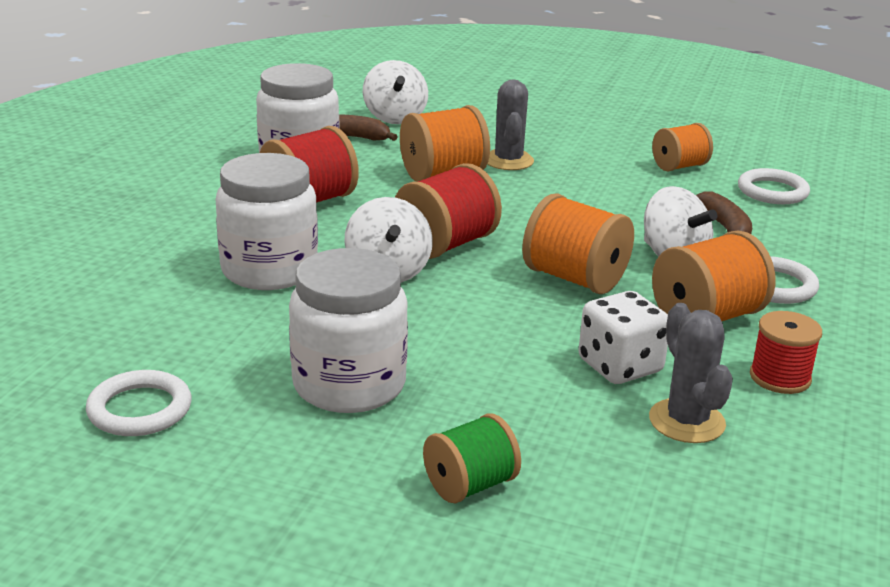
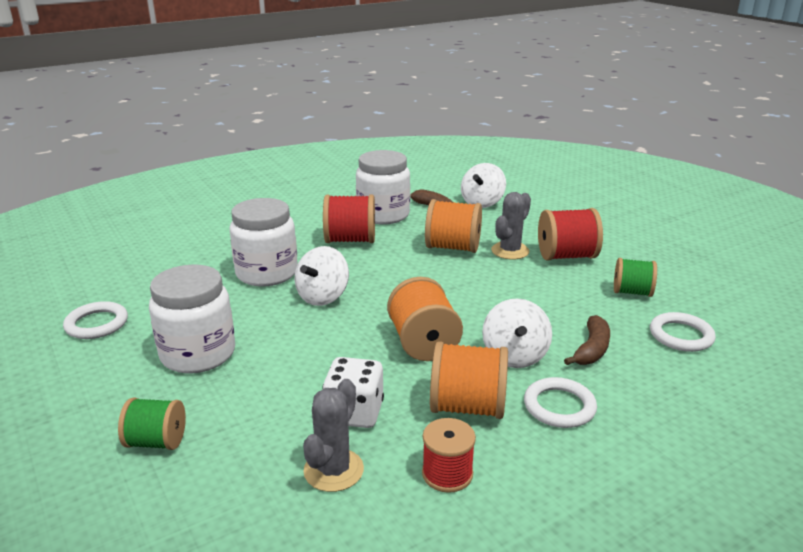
camera: 40 degrees right, 0 degrees up
red spool [395,163,502,259] -> red spool moved to [538,208,603,261]
orange spool [652,123,713,172] -> green spool [614,258,657,297]

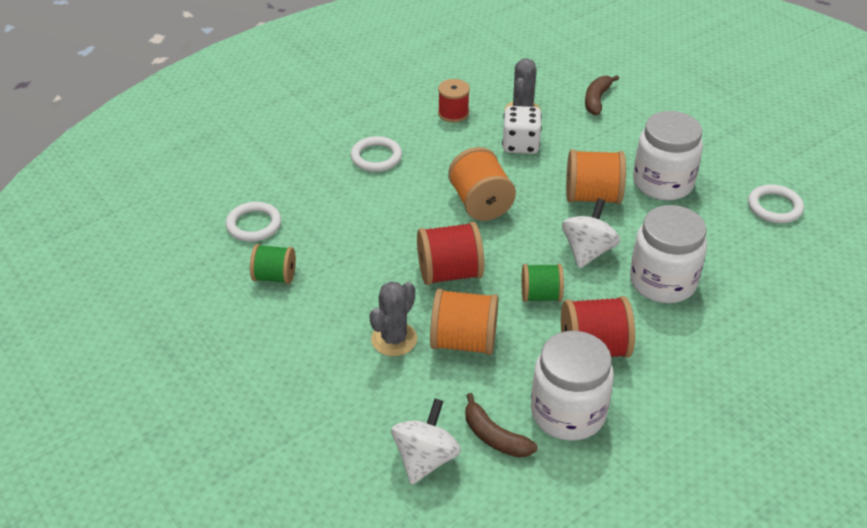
camera: 175 degrees right, 15 degrees up
green spool [118,397,186,450] -> green spool moved to [521,264,564,302]
orange spool [430,341,508,419] -> orange spool moved to [566,149,626,204]
white spinning top [482,298,552,368] -> none
red spool [538,208,603,261] -> red spool moved to [417,222,484,285]
brown banana [564,315,610,365] -> brown banana moved to [585,75,619,115]

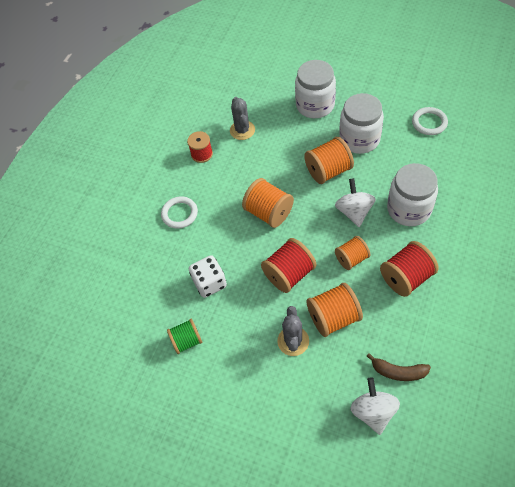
camera: 25 degrees left, 15 degrees up
white ring [226,202,281,242] -> none
white dice [502,106,542,154] -> white dice moved to [189,255,227,298]
green spool [521,264,564,302] -> orange spool [335,236,371,270]
white jar [531,331,614,441] -> white jar moved to [295,60,336,118]
brown banana [585,75,619,115] -> none

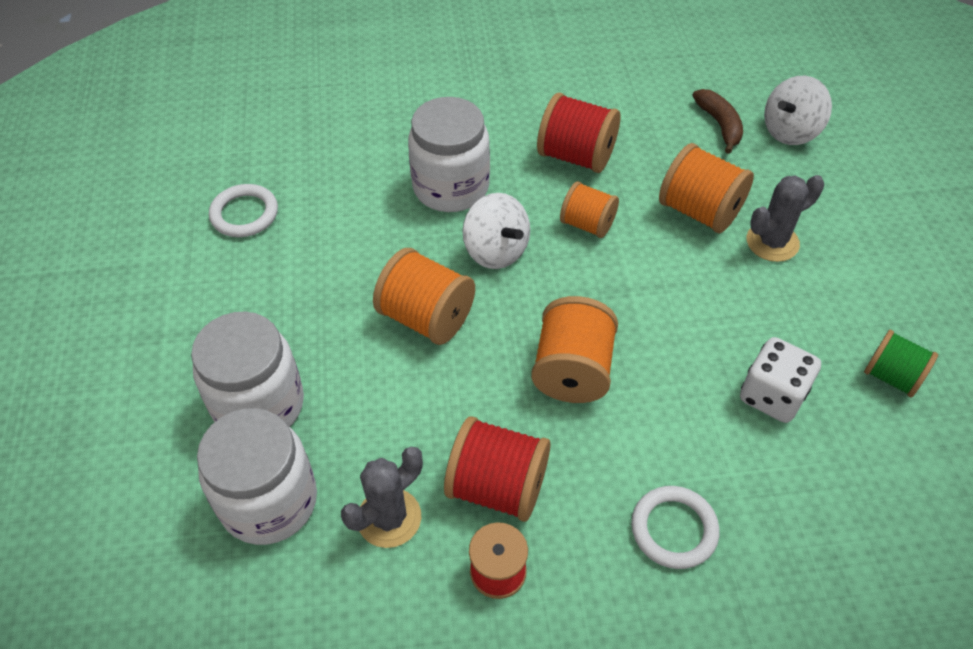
camera: 125 degrees left, 5 degrees down
red spool [261,238,316,293] -> red spool moved to [444,416,551,522]
white spinning top [335,178,376,227] -> white spinning top turned 90 degrees counterclockwise [463,193,530,269]
white jar [339,93,384,154] -> white jar moved to [197,408,317,545]

